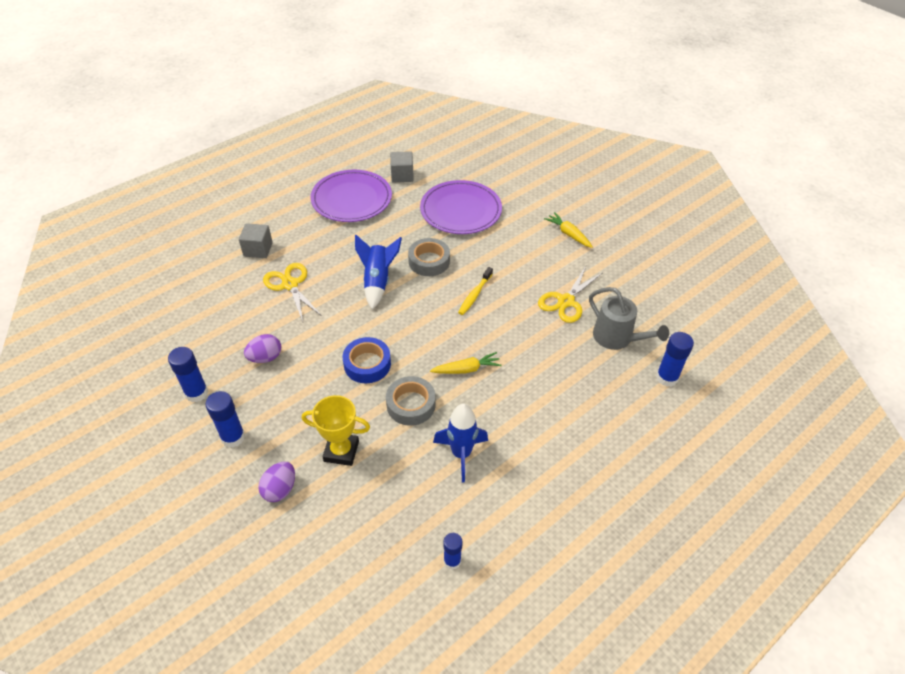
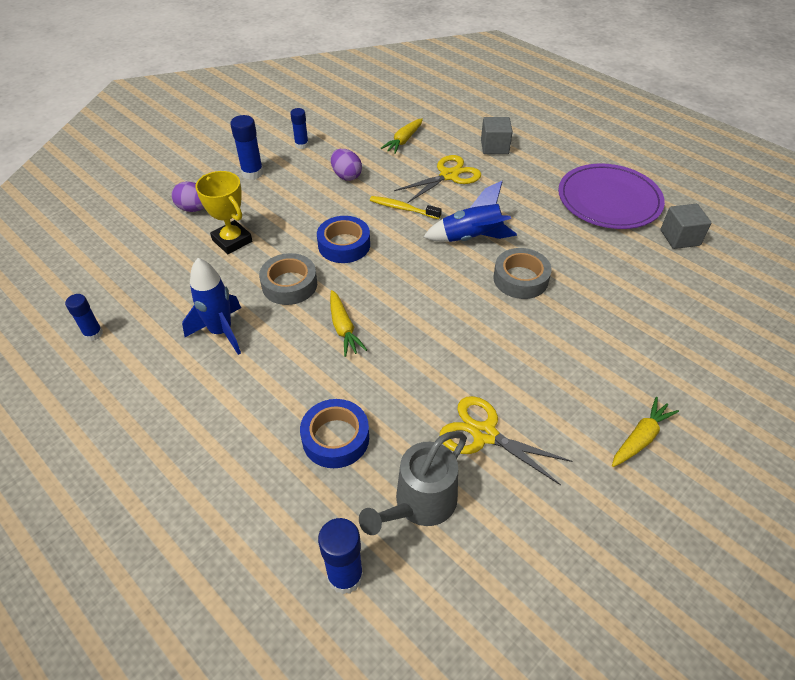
camera: 85 degrees right, 0 degrees up
blue glue stick [168,347,208,402] -> blue glue stick [290,108,309,149], size x0.66
yellow trophy [302,395,370,466] -> yellow trophy turned 45 degrees counterclockwise [195,171,252,254]
purple plate [420,180,502,234] -> none
yellow toothbrush [458,267,493,315] -> yellow toothbrush moved to [370,196,442,219]
none -> blue tape [300,399,369,468]
none -> yellow carrot [381,118,423,154]

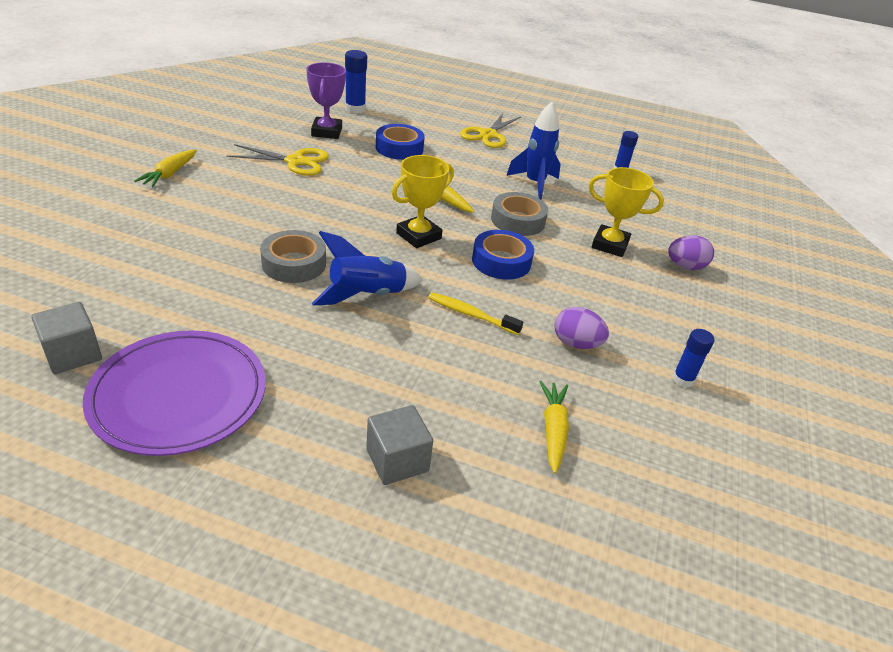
camera: 150 degrees right, 10 degrees down
blue glue stick [230,115,263,180] -> none
grey watering can [359,431,467,535] -> purple trophy [306,62,346,139]
yellow toothbrush [370,196,442,219] -> yellow toothbrush turned 150 degrees counterclockwise [428,292,523,335]
yellow scissors [394,155,482,203] -> yellow scissors moved to [460,113,521,148]
none -> yellow trophy [392,155,454,248]

